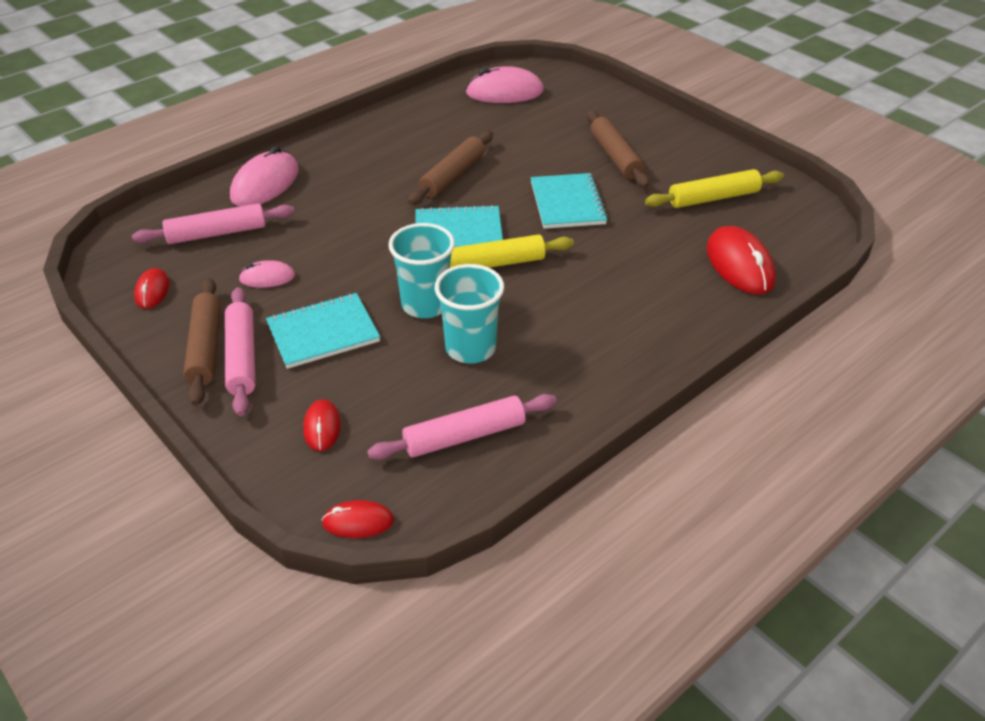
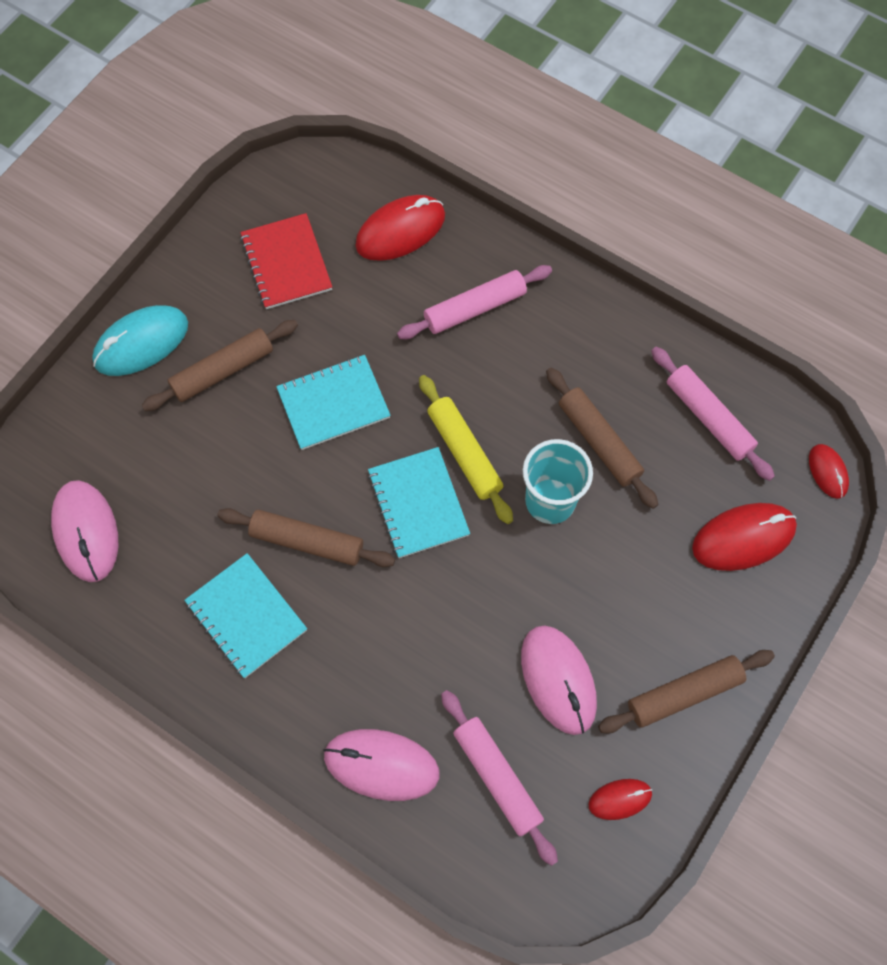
camera: 105 degrees left, 25 degrees up
pink rolling pin [225,287,256,416] -> pink rolling pin moved to [397,265,552,339]
pink mouse [239,260,295,288] -> pink mouse [521,626,597,735], size x1.81
turquoise notebook [266,293,380,369] -> turquoise notebook moved to [184,553,307,678]
red mouse [303,399,341,451] -> red mouse [692,503,797,571], size x1.81
turquoise cup [435,264,504,364] -> brown rolling pin [546,368,658,509]
yellow rolling pin [645,169,784,208] -> red notebook [240,213,332,309]
none -> turquoise mouse [92,305,188,376]

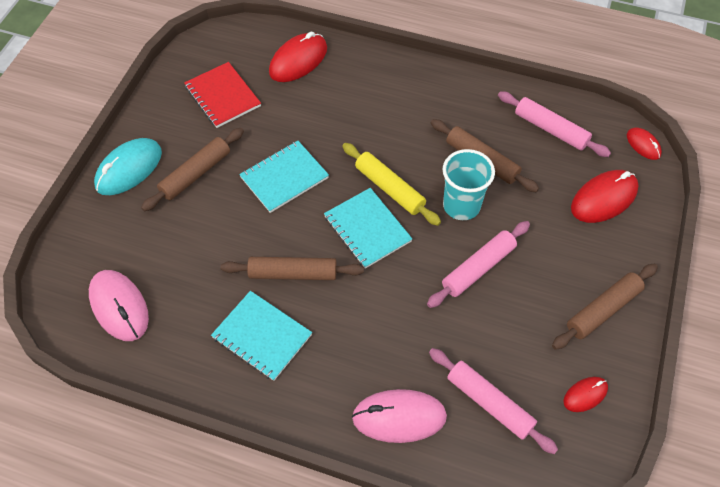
camera: 15 degrees left, 10 degrees down
pink rolling pin [397,265,552,339] -> pink rolling pin moved to [427,221,530,308]
pink mouse [521,626,597,735] -> none

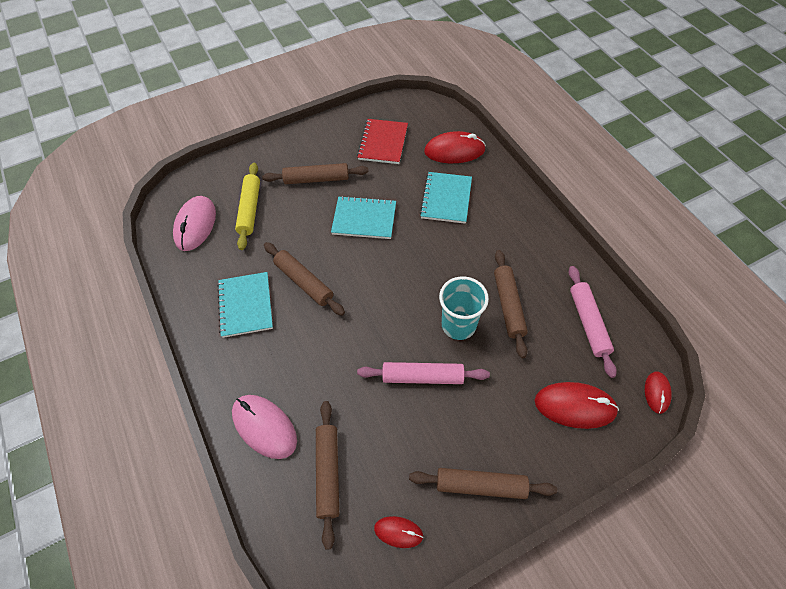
camera: 45 degrees right, 0 degrees up
turquoise mouse [94,138,162,195] -> none
turquoise notebook [324,188,412,269] -> turquoise notebook moved to [420,172,472,224]
yellow rolling pin [342,143,441,226] -> yellow rolling pin moved to [235,163,260,250]
pink rolling pin [429,348,558,454] -> brown rolling pin [316,401,339,549]

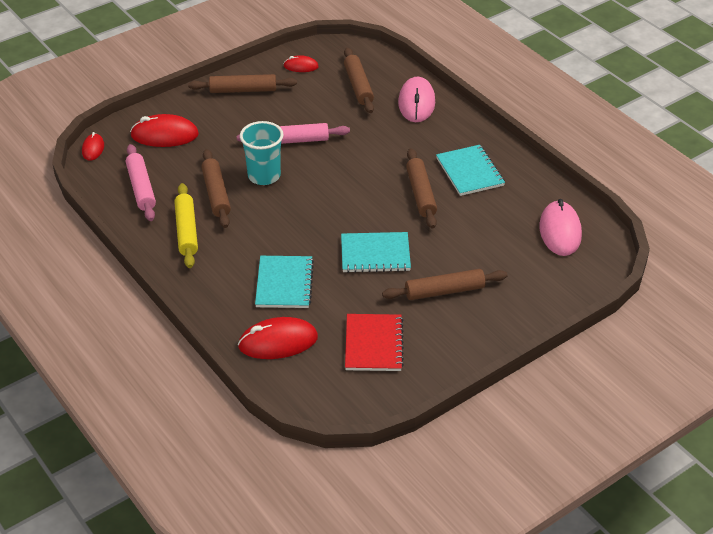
camera: 170 degrees right, 15 degrees down
pink mouse [232,395,297,459] -> pink mouse turned 60 degrees clockwise [398,77,435,122]
yellow rolling pin [235,163,260,250] -> yellow rolling pin moved to [174,183,198,268]
brown rolling pin [264,242,345,316] -> brown rolling pin turned 45 degrees clockwise [406,148,437,229]

